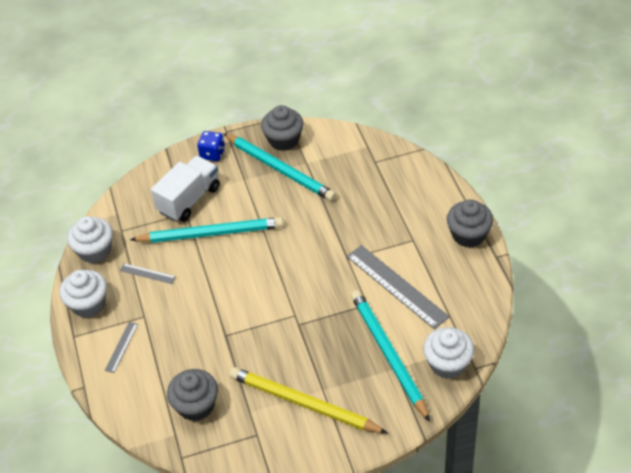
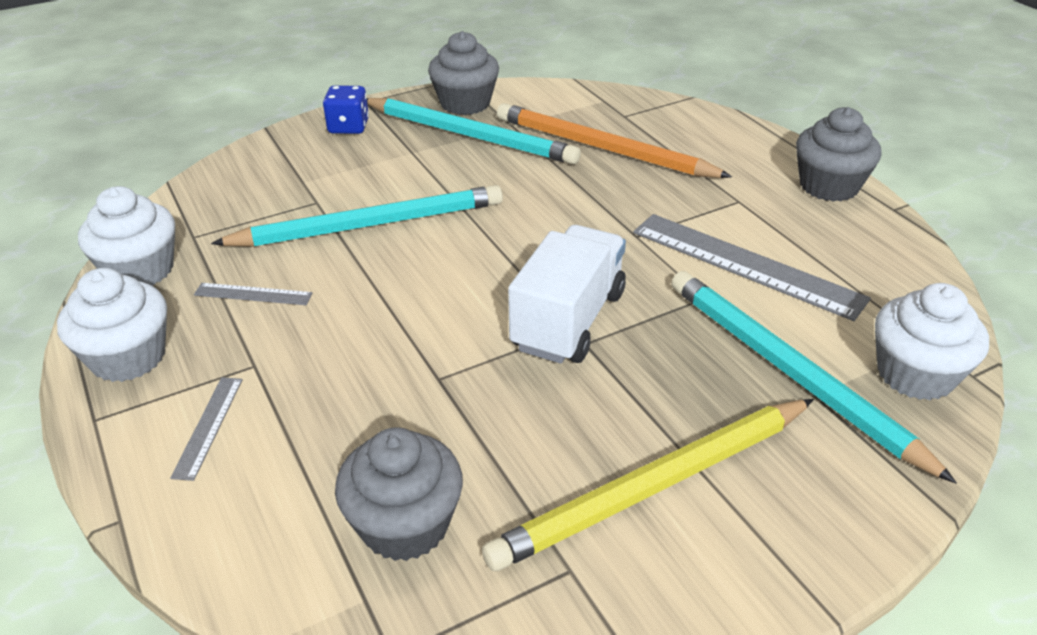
camera: 15 degrees left, 10 degrees down
white truck [151,156,220,222] -> white truck moved to [508,225,626,364]
yellow pencil [229,367,388,433] -> yellow pencil turned 45 degrees counterclockwise [482,399,814,571]
none -> orange pencil [497,103,732,178]

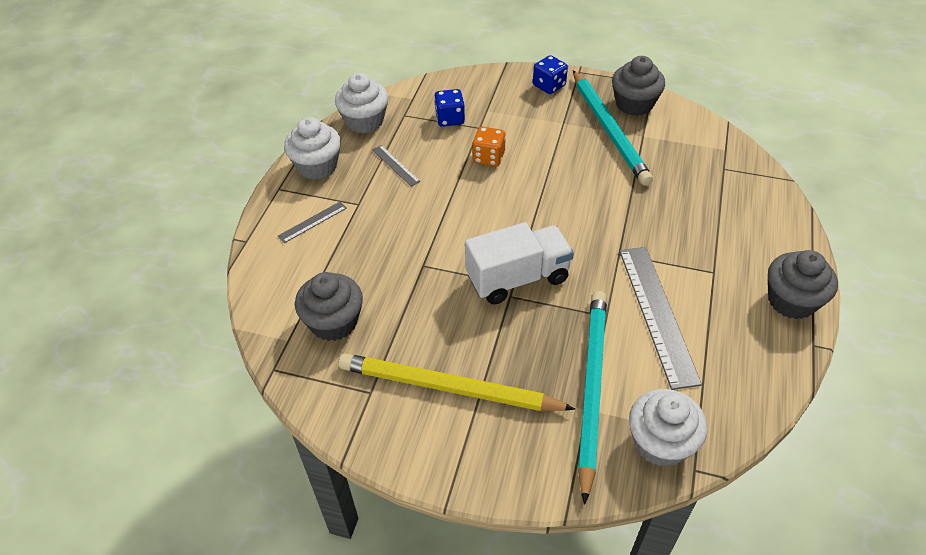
camera: 45 degrees right, 10 degrees up
turquoise pencil [211,185,503,247] -> orange dice [472,127,506,167]
orange pencil [497,103,732,178] -> none
none -> blue dice [434,89,465,127]

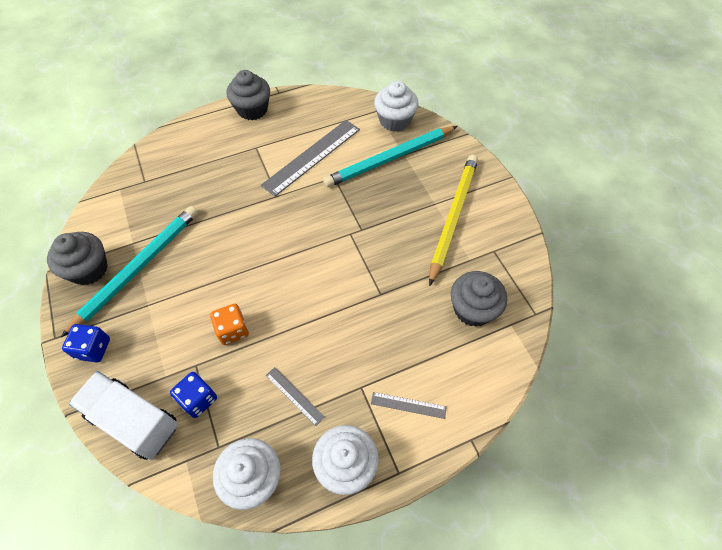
camera: 130 degrees left, 10 degrees up
yellow pencil [339,353,575,411] -> yellow pencil turned 135 degrees counterclockwise [429,155,478,286]
grey ruler [372,145,421,187] -> grey ruler turned 60 degrees counterclockwise [266,367,325,426]
white truck [465,222,574,305] -> white truck moved to [69,371,178,460]

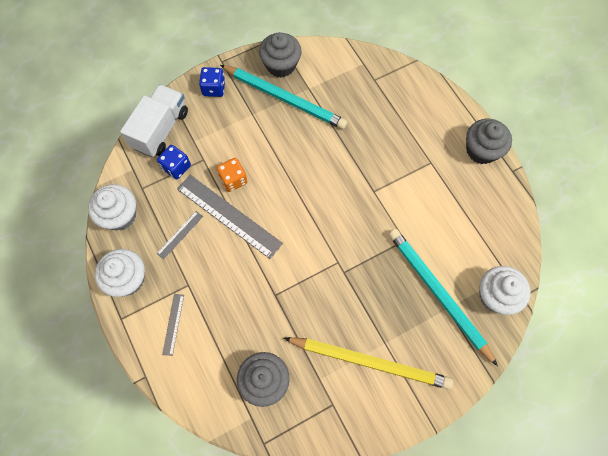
camera: 85 degrees right, 10 degrees up
grey ruler [261,120,360,197] -> grey ruler moved to [177,175,283,259]

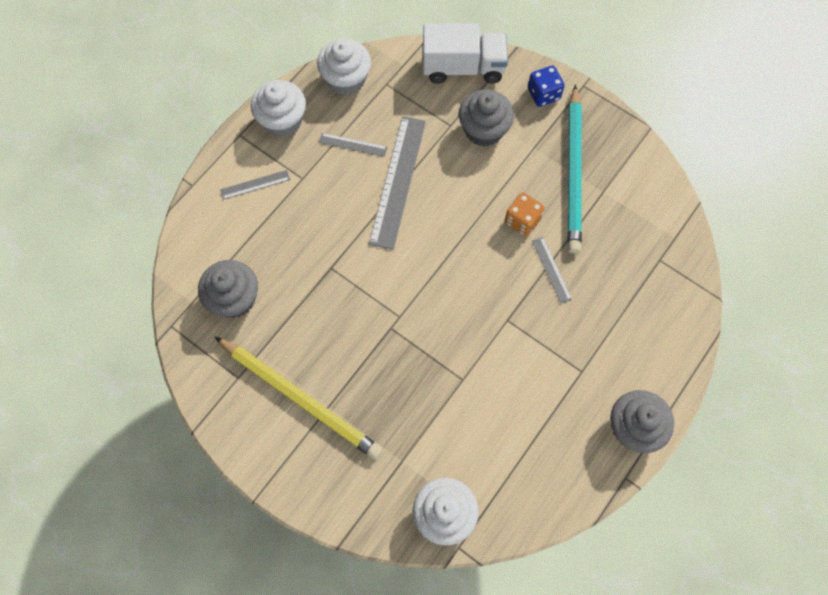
camera: 65 degrees right, 0 degrees up
blue dice [157,145,191,180] -> none
orange dice [217,158,247,192] -> orange dice moved to [505,192,545,236]
grey cupcake [259,32,302,78] -> grey cupcake moved to [459,90,514,147]
yellow pencil [284,337,453,390] -> yellow pencil turned 45 degrees counterclockwise [215,337,383,460]
turquoise pencil [389,229,498,366] -> none
none -> grey ruler [532,237,572,303]

